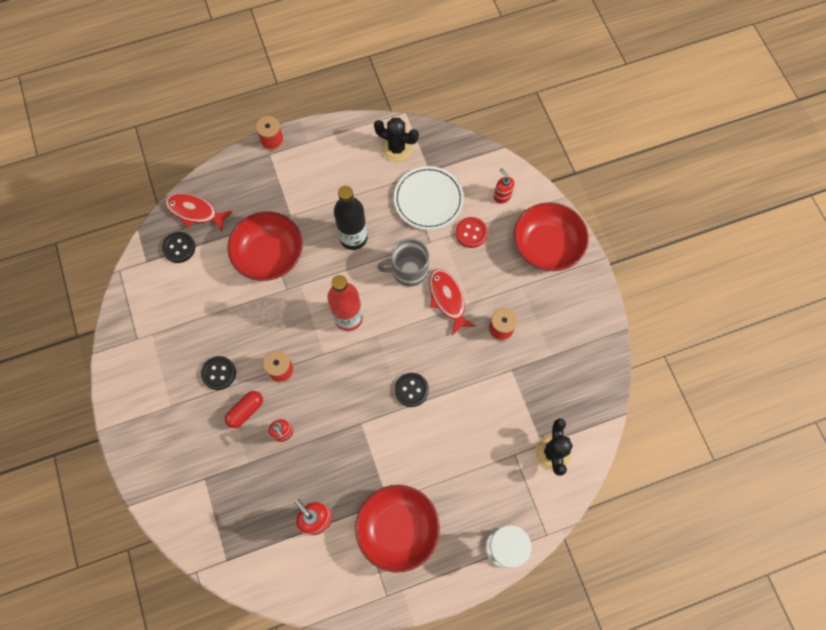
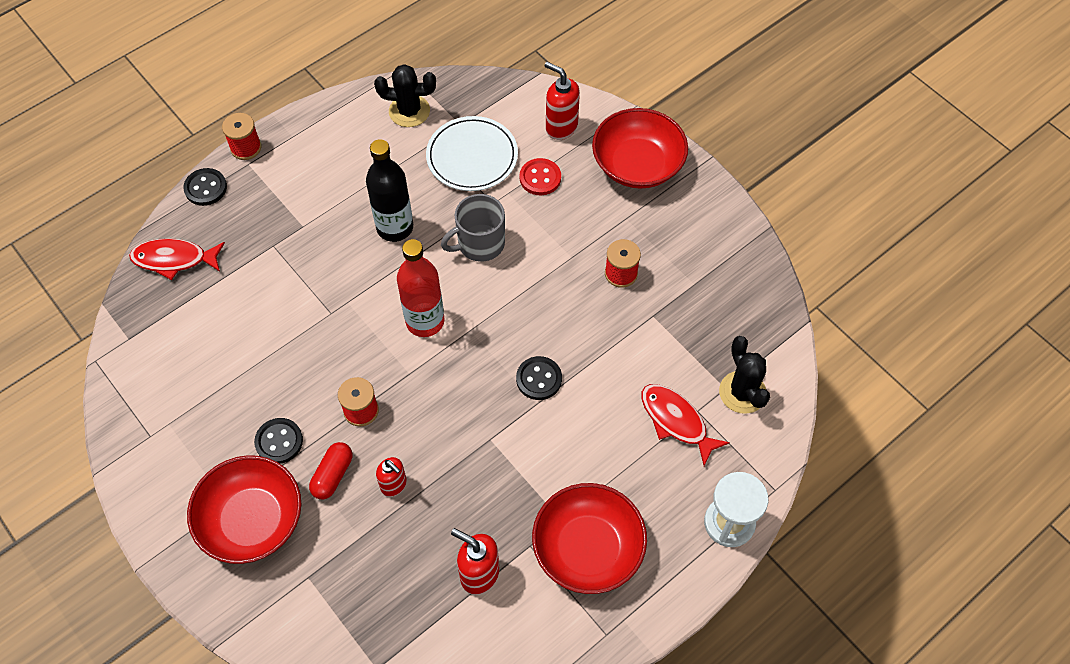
camera: 20 degrees left, 10 degrees down
black button [162,232,195,263] -> black button moved to [183,168,227,206]
red bowl [227,212,303,281] -> red bowl moved to [187,455,301,564]
red fish [429,269,476,335] -> red fish moved to [641,384,730,466]
red soap dispenser [494,168,515,204] -> red soap dispenser [545,62,580,140], size x1.50

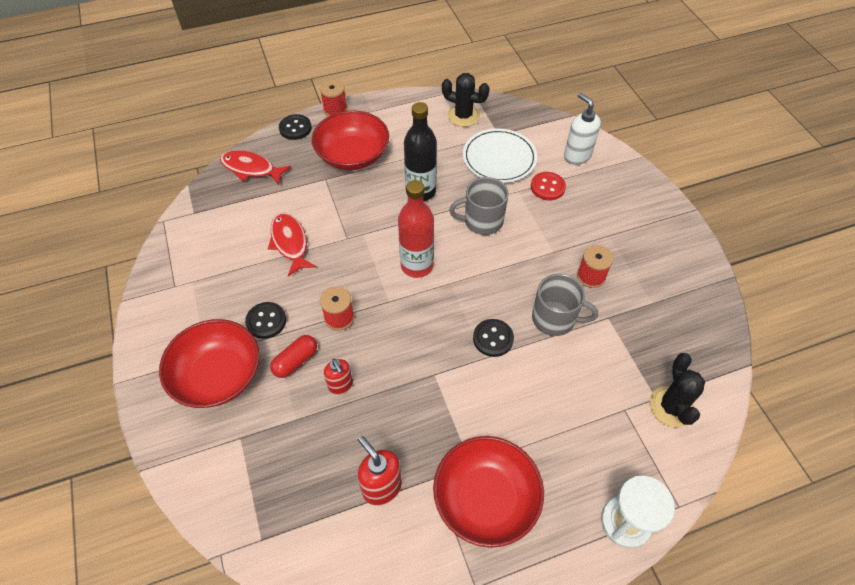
camera: 20 degrees right, 5 degrees down
red soap dispenser [545,62,580,140] -> white soap dispenser [564,93,601,165]
red bowl [592,108,688,189] -> red bowl moved to [312,110,389,170]
red fish [641,384,730,466] -> red fish moved to [268,213,317,277]
none -> grey mug [532,274,598,336]

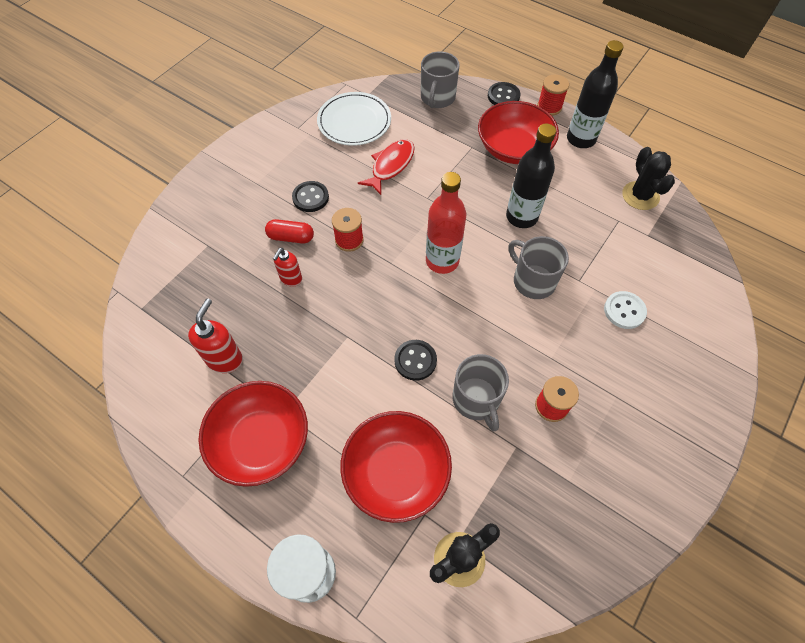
camera: 55 degrees right, 5 degrees up
red bowl [159,319,260,408] -> red bowl moved to [340,411,452,523]
red fish [220,150,291,185] -> grey mug [421,51,460,108]
white plate [463,128,537,183] -> white plate moved to [317,92,391,146]
red button [531,172,566,200] -> white button [604,291,647,329]
white soap dispenser [564,93,601,165] -> none
none -> black bottle [567,40,624,148]

